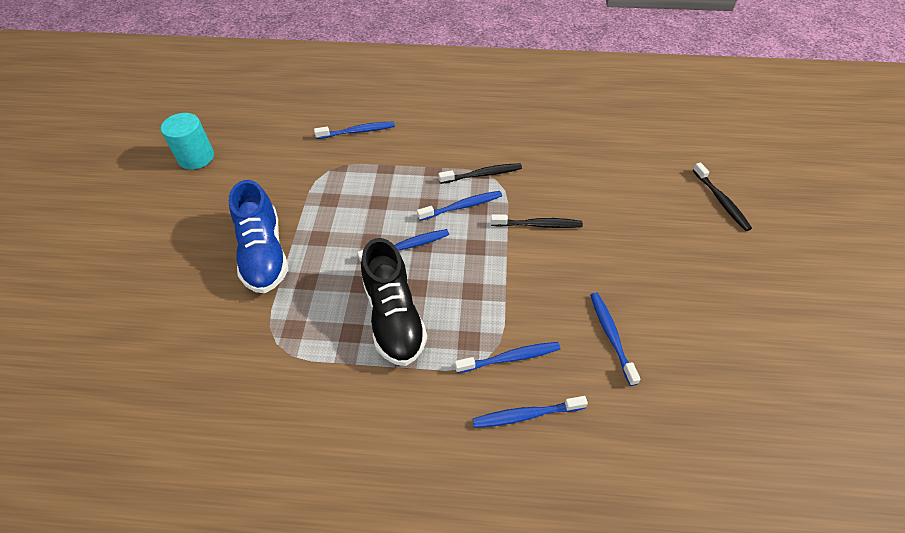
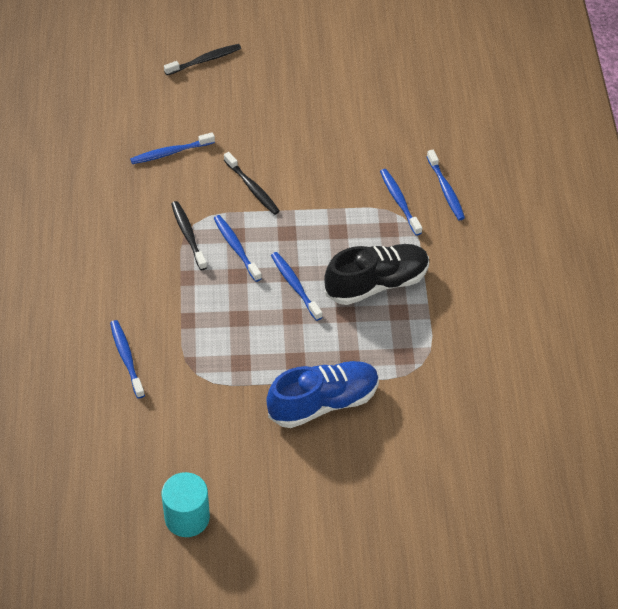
camera: 100 degrees left, 0 degrees up
black toothbrush [491,214,583,228] -> black toothbrush turned 150 degrees clockwise [224,152,280,215]
blue toothbrush [590,293,641,386] -> blue toothbrush moved to [130,132,215,164]

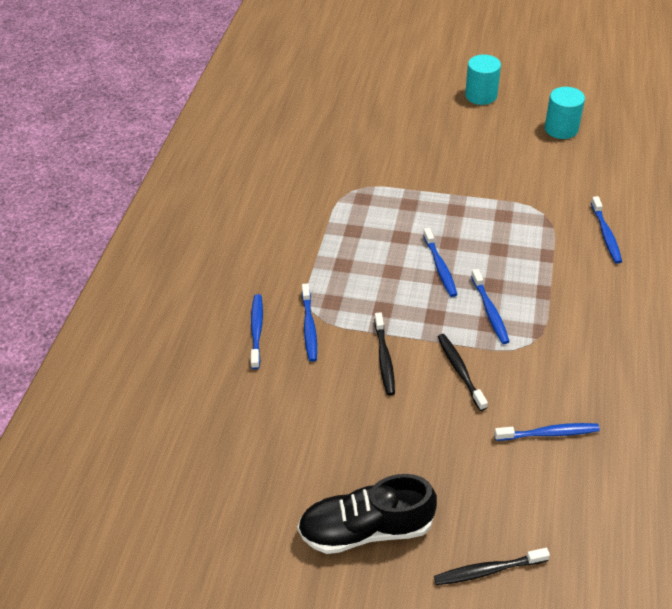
camera: 160 degrees left, 5 degrees down
black toothbrush [171,201,207,270] -> black toothbrush moved to [374,312,395,395]
blue shoe [266,361,379,428] -> none
black shoe [324,244,429,305] -> black shoe moved to [298,474,437,554]
none -> turquoise cylinder [465,55,501,105]

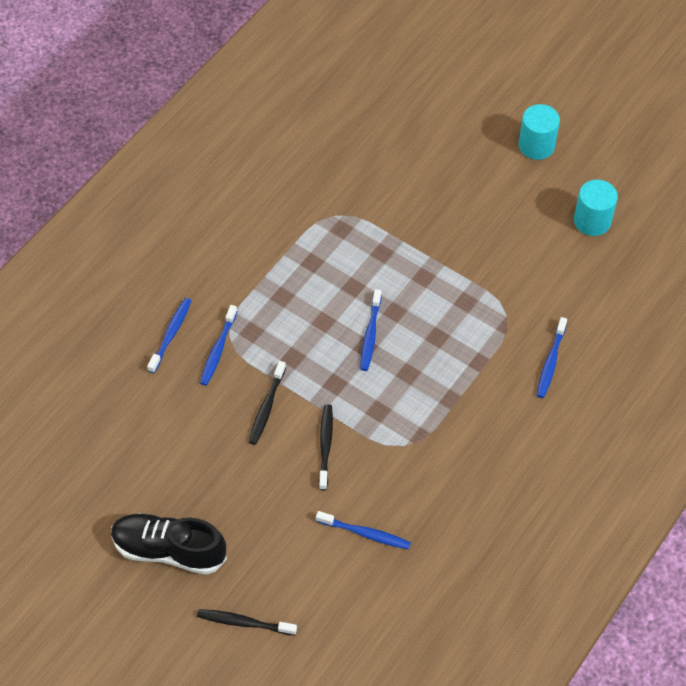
camera: 20 degrees right, 10 degrees up
blue toothbrush [471,269,510,344] -> none

